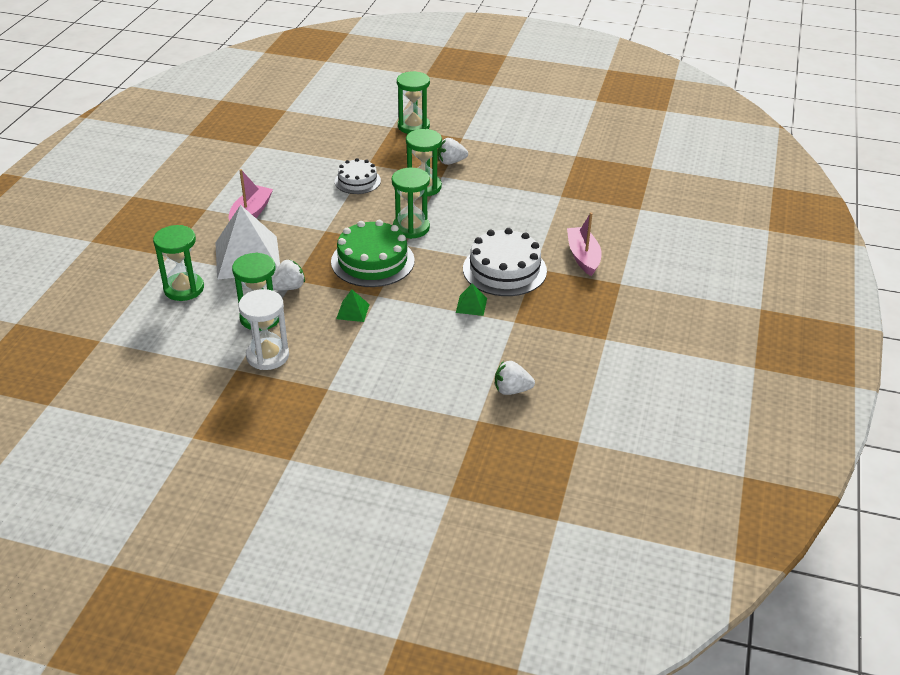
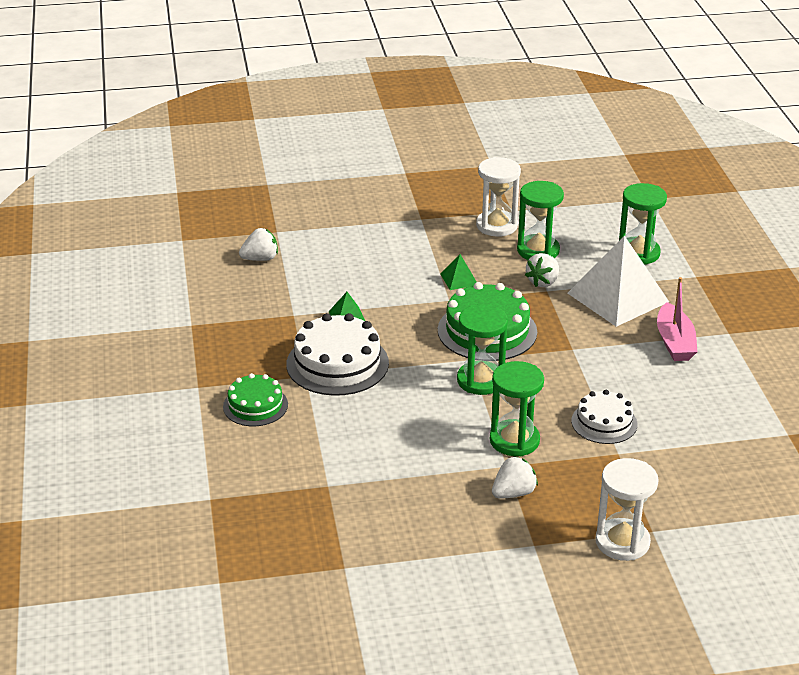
camera: 155 degrees right, 5 degrees down
green hourglass [397,71,430,134] -> white hourglass [595,458,659,561]
pink boat [567,212,602,276] -> green cake [223,373,288,426]

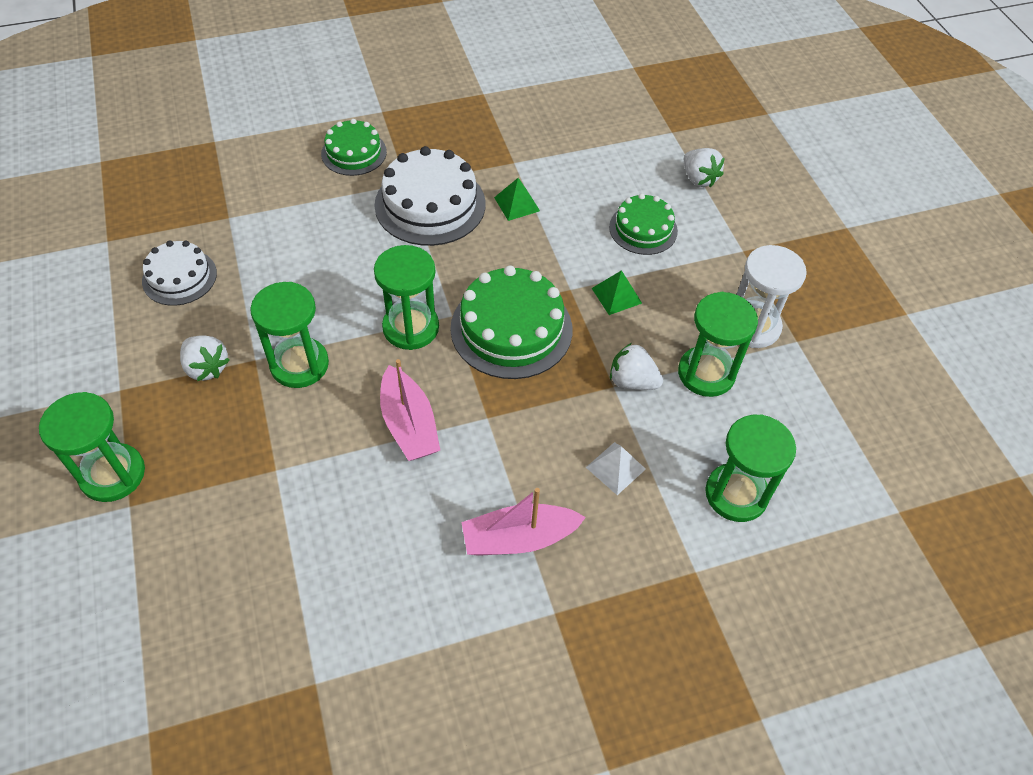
camera: 80 degrees right, 20 degrees up
white strawberry [239,228,278,261] -> white strawberry moved to [684,148,725,187]
white pyramid [568,235,669,327] -> white pyramid [586,442,646,495], size x0.43
white cake [571,390,637,444] -> white cake moved to [142,240,217,306]
white hourglass [595,458,659,561] -> green hourglass [39,392,145,502]
none -> pink boat [380,359,440,461]
none -> green cake [609,193,678,255]

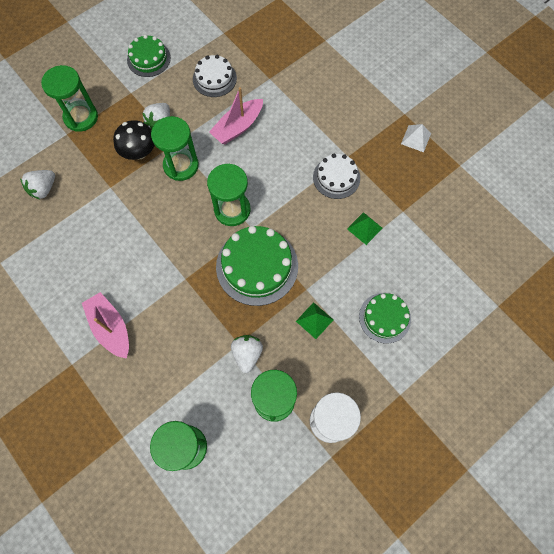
camera: 70 degrees right, 15 degrees up
green cake [321,119,387,176] -> green cake moved to [127,35,171,77]
white cake [375,146,486,246] -> white cake [313,154,360,199], size x0.61
pink boat [380,359,440,461] -> pink boat moved to [209,87,263,144]
white pyramid [586,442,646,495] -> white pyramid moved to [401,124,431,152]
white strawberry [684,148,725,187] -> white strawberry moved to [20,170,55,199]
none -> black mushroom [113,120,155,160]

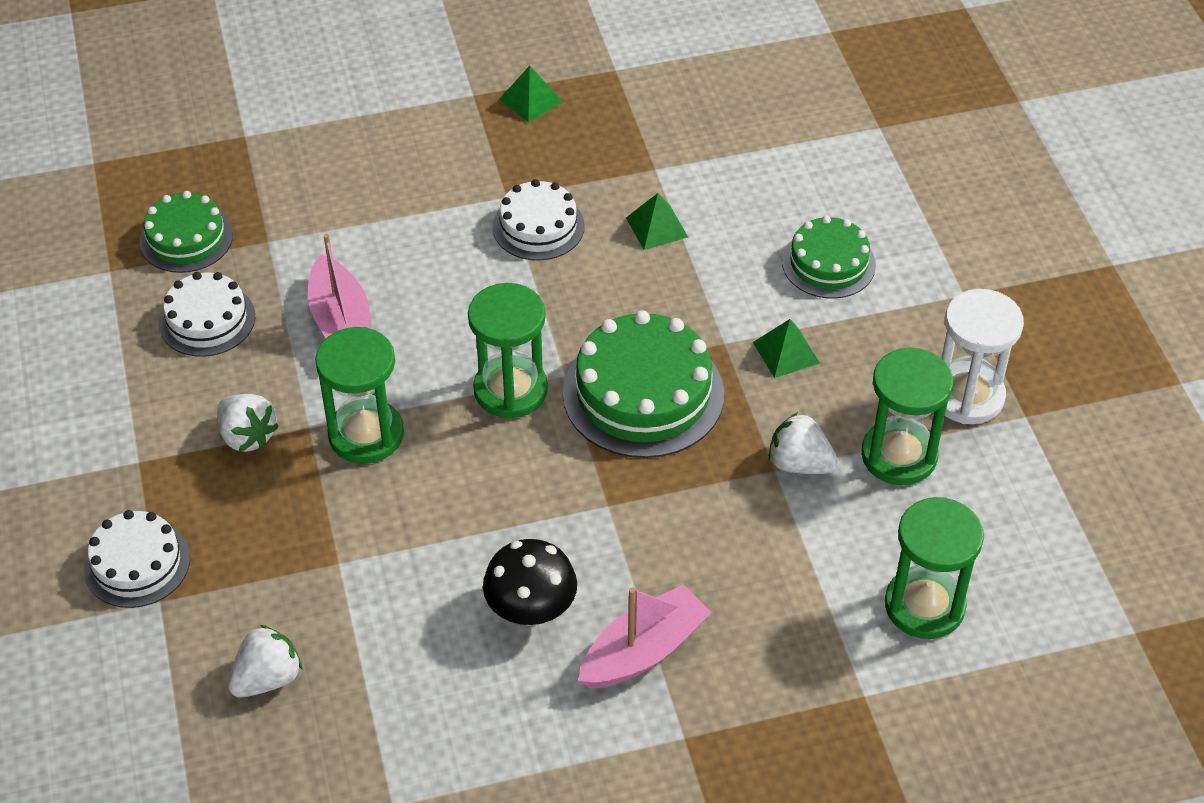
camera: 65 degrees left, 20 degrees down
white strawberry [20,170,55,199] -> white strawberry turned 105 degrees counterclockwise [228,625,302,698]
green hourglass [41,65,98,132] -> white cake [84,510,190,608]
pink boat [82,292,129,359] -> pink boat turned 150 degrees clockwise [578,584,712,688]
black mushroom [113,120,155,160] -> black mushroom moved to [483,539,577,625]
green cake [127,35,171,77] -> green cake moved to [140,191,233,273]
white pyramid [401,124,431,152] -> green pyramid [499,66,563,123]

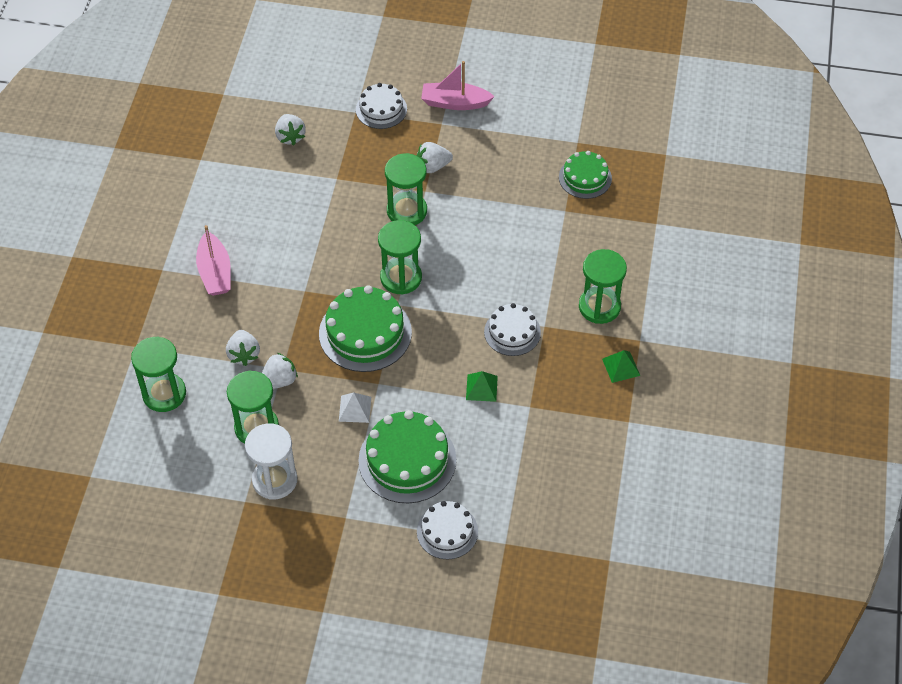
camera: 115 degrees right, 5 degrees up
white cake [159,272,255,357] -> white cake moved to [417,501,478,559]
pink boat [308,234,372,338] -> pink boat moved to [421,61,495,110]
black mushroom [483,539,577,625] -> none
green pyramid [753,319,820,378] -> white pyramid [339,392,371,423]
green cake [782,215,876,299] -> green cake [358,410,456,503], size x1.64
none -> white strawberry [226,330,260,366]
none -> green hourglass [579,249,627,324]

